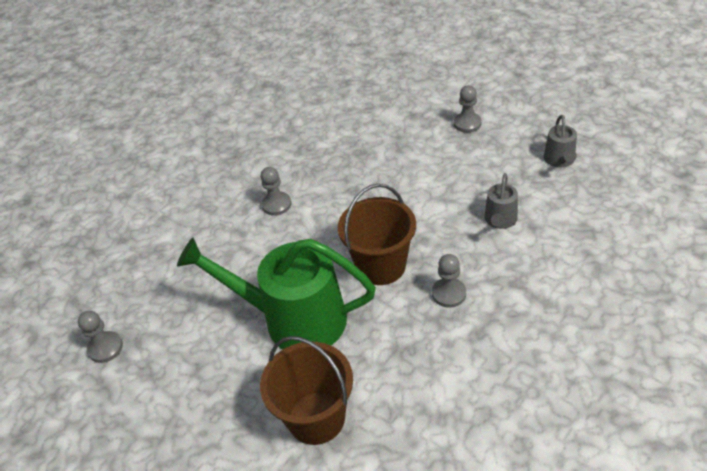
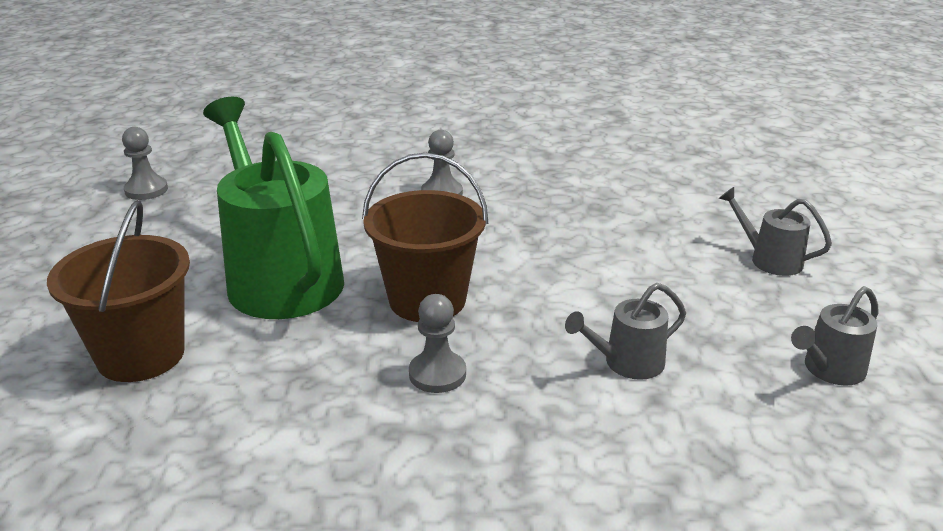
camera: 45 degrees right, 15 degrees down
grey pawn [454,85,482,133] -> grey watering can [719,187,832,276]

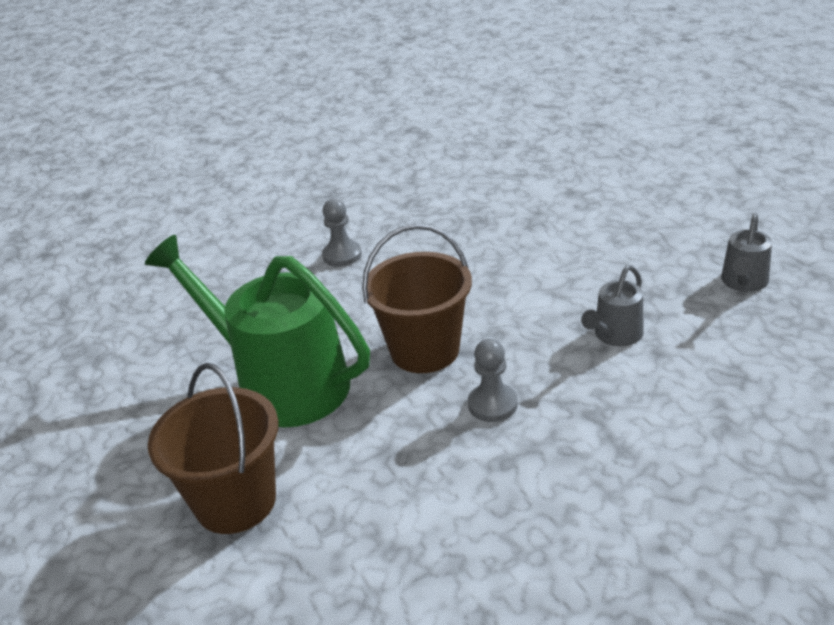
camera: 25 degrees left, 5 degrees up
grey pawn [122,127,168,200] -> none
grey watering can [719,187,832,276] -> none

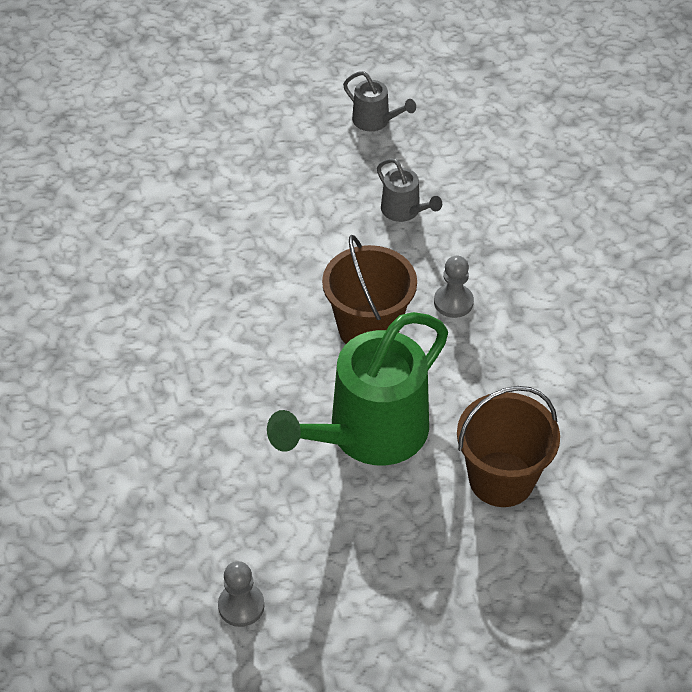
camera: 80 degrees left, 15 degrees up
grey pawn [322,199,362,267] -> grey pawn moved to [218,561,264,627]

